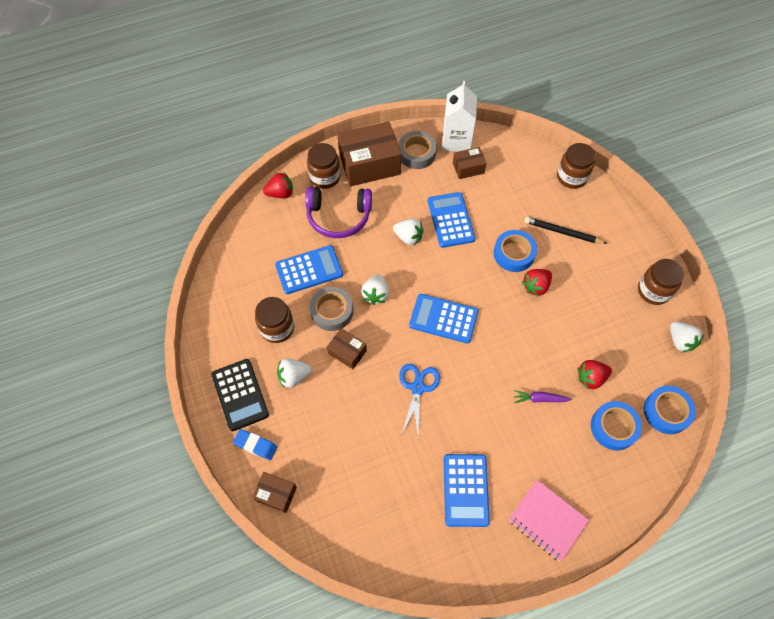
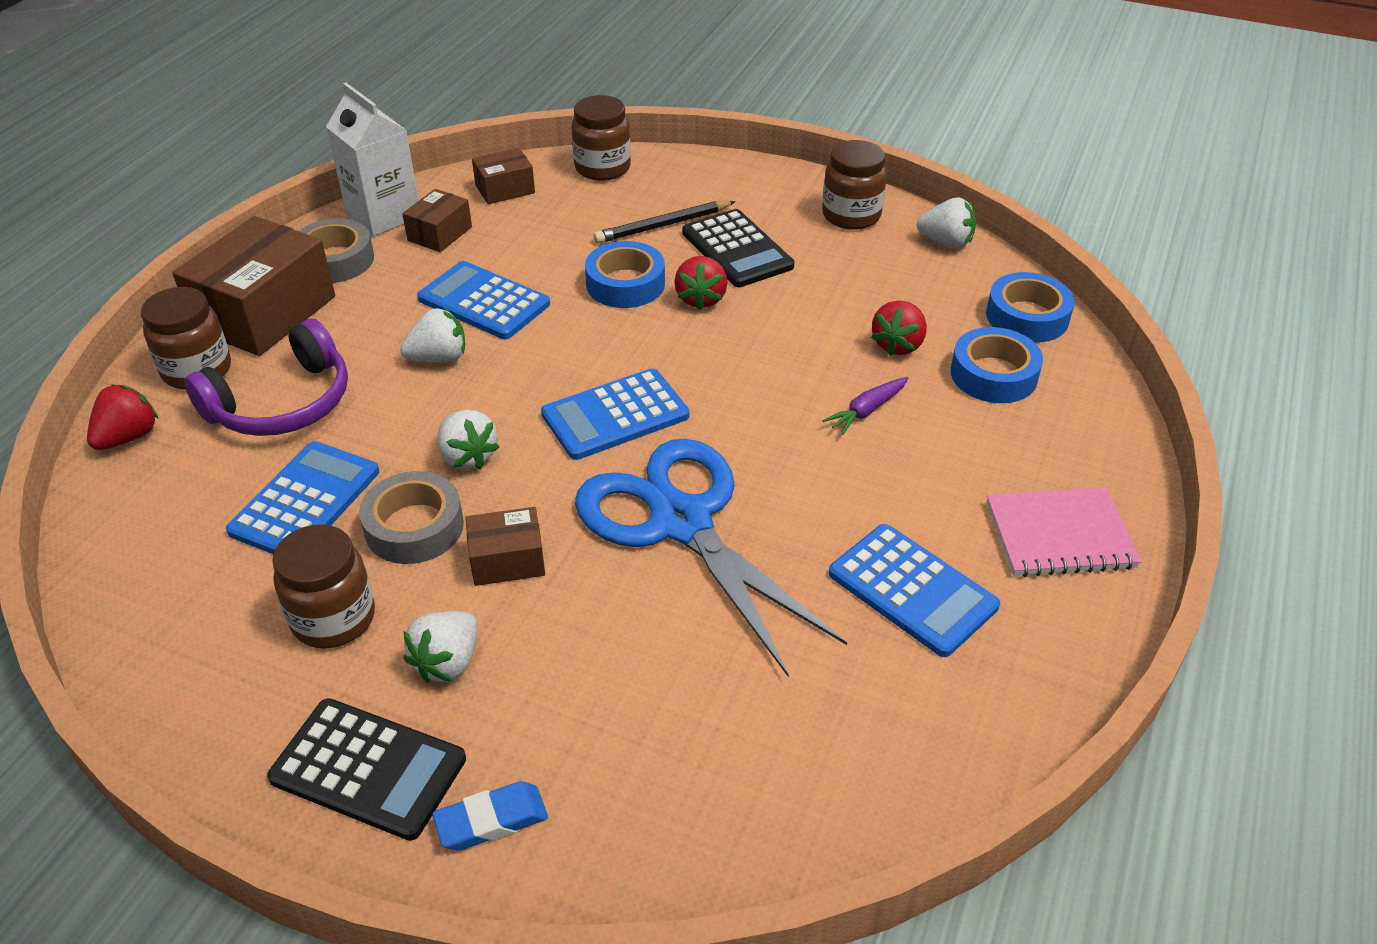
camera: 45 degrees left, 20 degrees down
brown box [252,472,297,513] -> brown box moved to [472,148,535,204]
blue scissors [399,364,440,435] -> blue scissors [575,439,847,677], size x1.89
none -> black calculator [682,209,794,287]

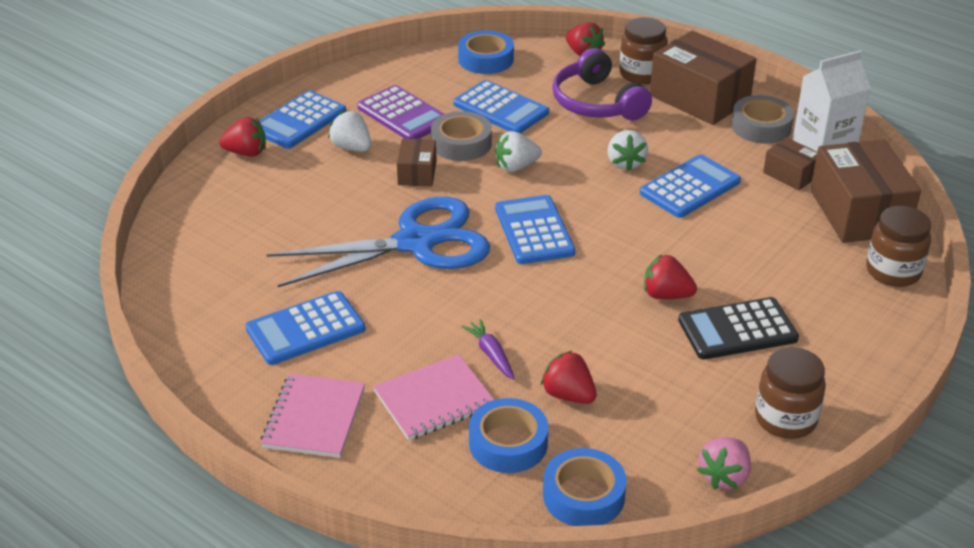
camera: 105 degrees right, 5 degrees down
black calculator [267,698,466,841] -> blue calculator [259,90,346,149]
brown jar [272,524,375,649] -> purple calculator [357,85,444,139]
blue eraser [432,781,548,850] -> red strawberry [219,117,266,157]
brown box [472,148,535,204] -> brown box [810,140,921,243], size x1.98
blue tape [585,241,665,308] -> blue tape moved to [458,30,514,74]
black pencil [593,201,736,244] -> none
white strawberry [917,197,976,248] -> pink strawberry [697,437,751,489]
none -> pink notebook [373,354,494,440]

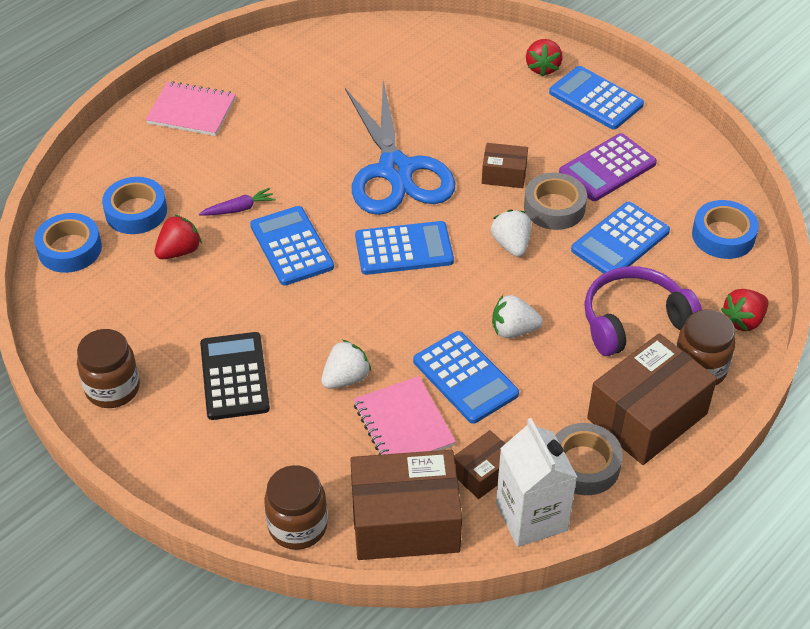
camera: 95 degrees right, 10 degrees up
blue calculator [245,291,365,365] -> blue calculator moved to [250,206,334,286]
white strawberry [328,111,371,151] -> white strawberry moved to [321,340,371,389]
pink notebook [373,354,494,440] -> pink notebook moved to [353,376,456,455]
red strawberry [644,254,697,299] -> none
pink strawberry [697,437,751,489] -> none

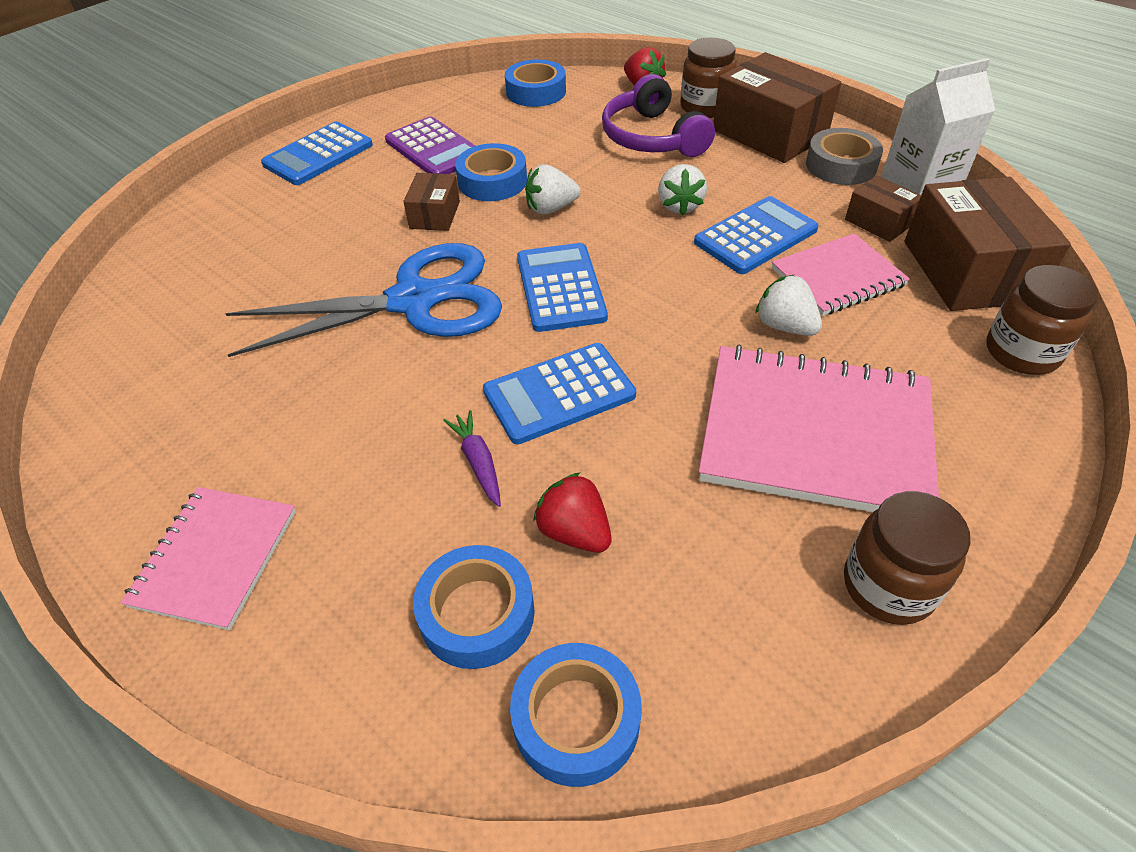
camera: 90 degrees left, 0 degrees up
black calculator [200,332,270,420] -> pink notebook [699,345,939,512]
grey tape [524,172,587,230] -> blue tape [455,143,527,201]
red strawberry [526,39,563,77] -> none
blue calculator [571,202,670,274] -> none

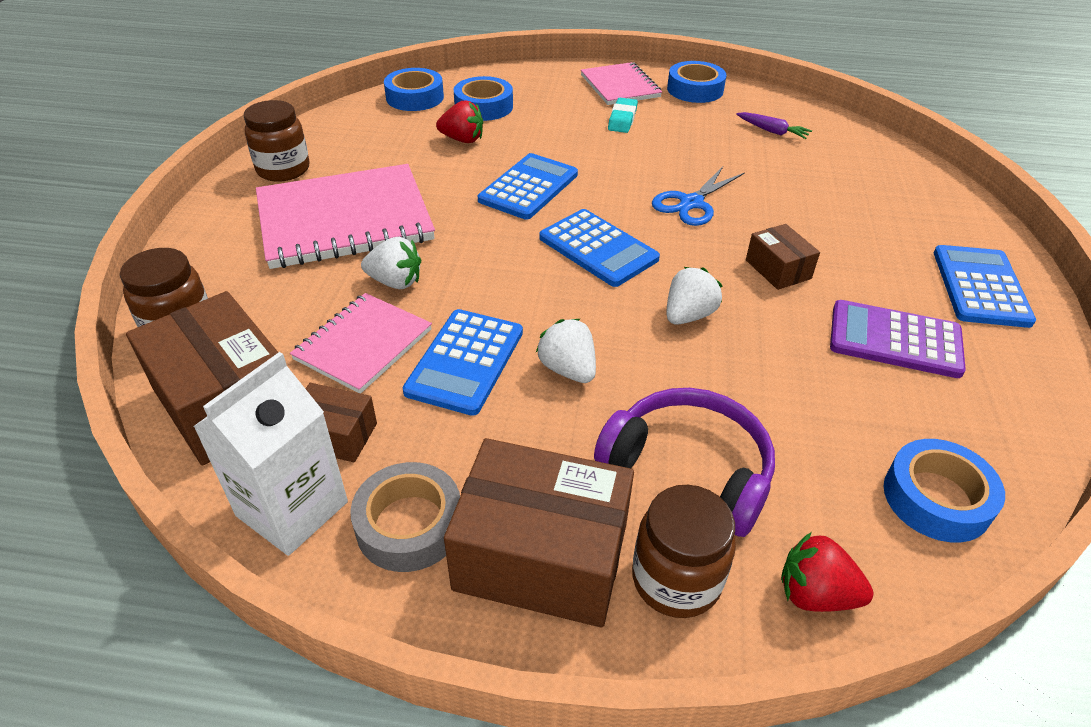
camera: 145 degrees right, 5 degrees down
blue scissors [225,243,502,357] -> blue scissors [652,166,745,226], size x0.53
purple carrot [443,410,501,507] -> purple carrot moved to [736,112,812,139]
blue tape [455,143,527,201] -> blue tape moved to [667,61,727,103]
none -> turquoise eraser [608,98,638,133]

